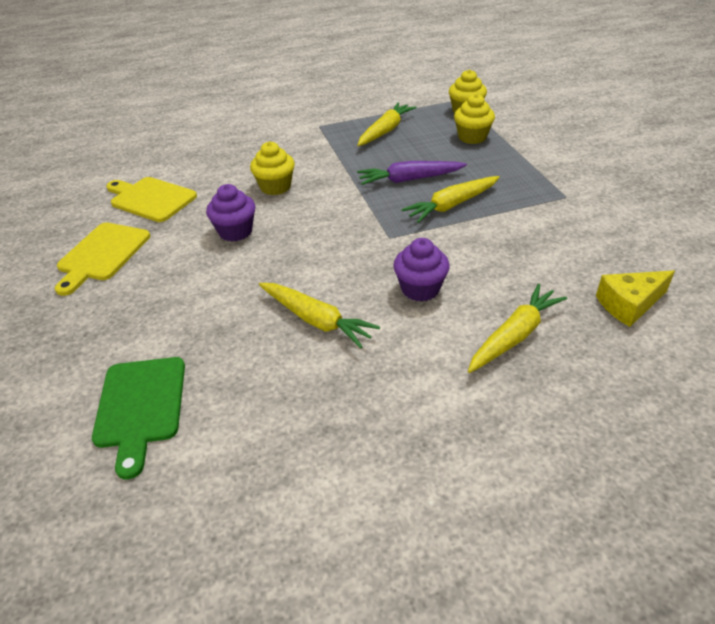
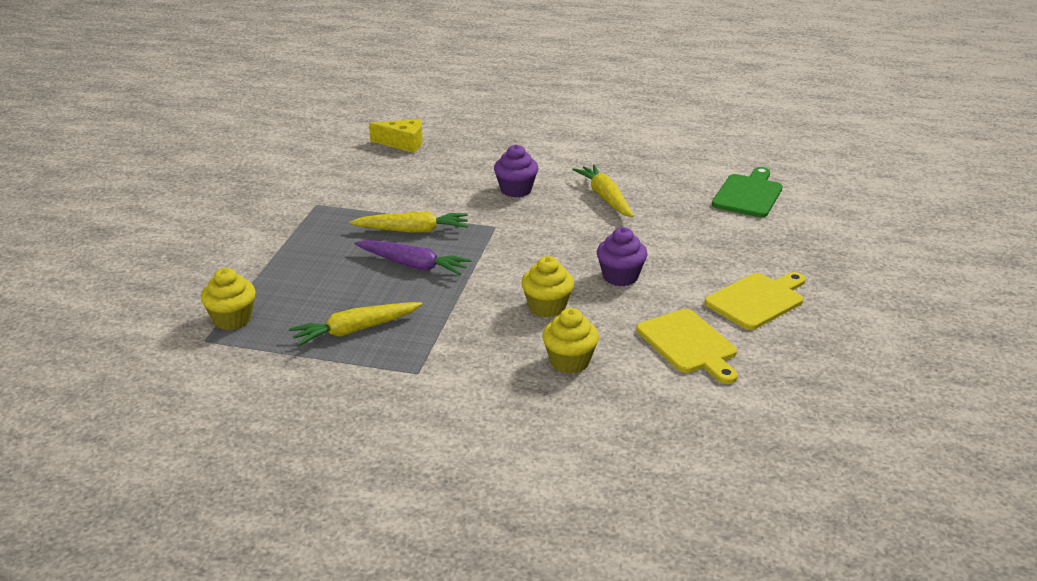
camera: 150 degrees left, 10 degrees down
yellow cupcake [454,94,495,144] -> yellow cupcake moved to [542,308,599,374]
yellow carrot [468,284,567,373] -> none

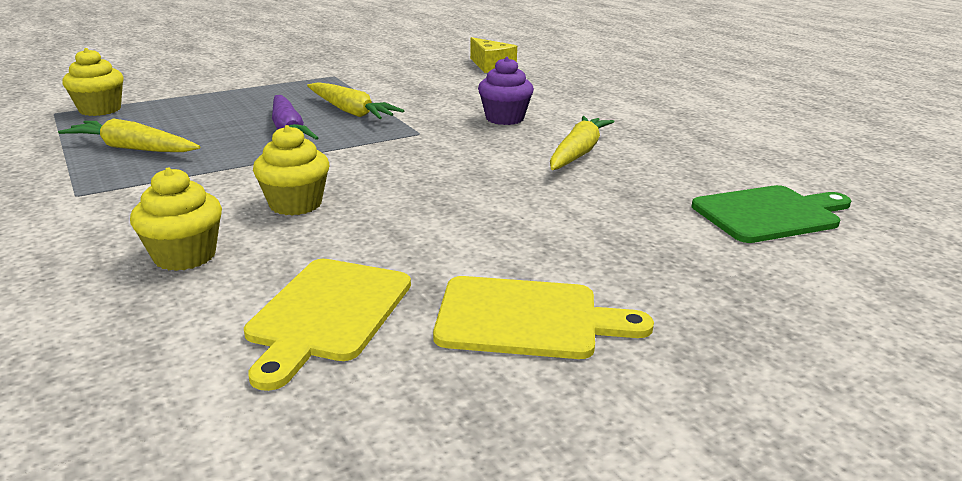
camera: 45 degrees right, 5 degrees down
purple cupcake [597,227,647,286] -> none

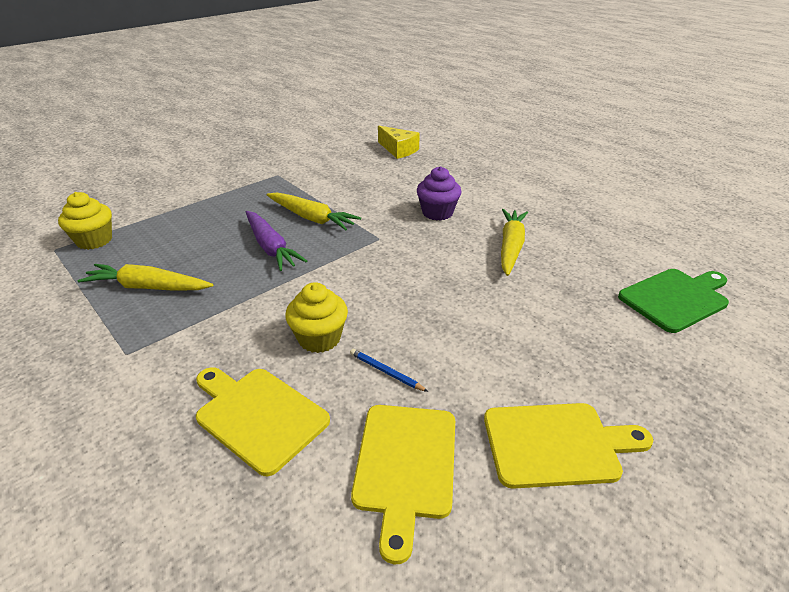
camera: 10 degrees left, 10 degrees up
yellow cupcake [130,167,222,271] -> yellow cutting board [196,367,330,476]
none -> blue pencil [350,349,428,392]

